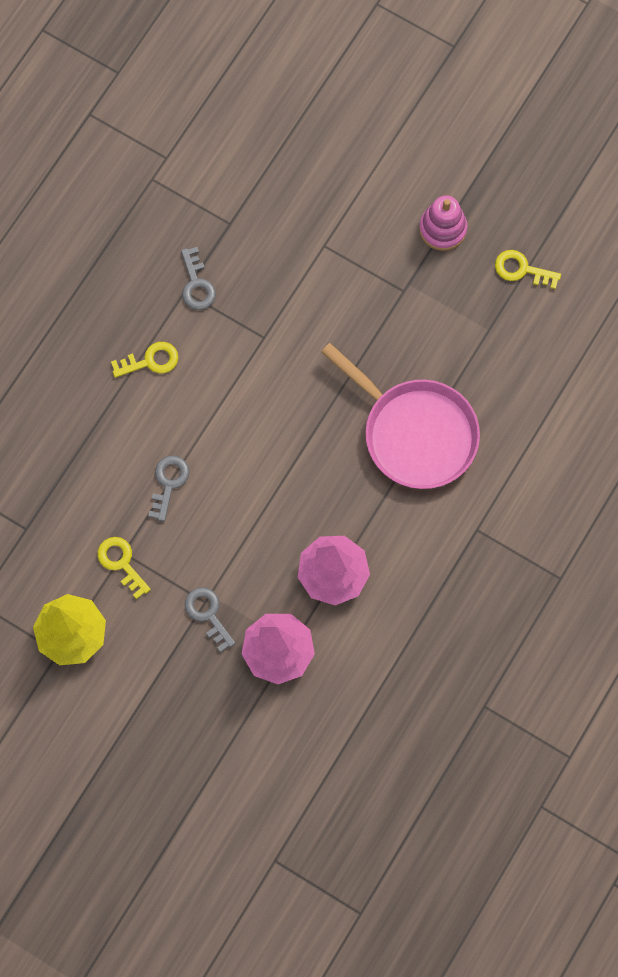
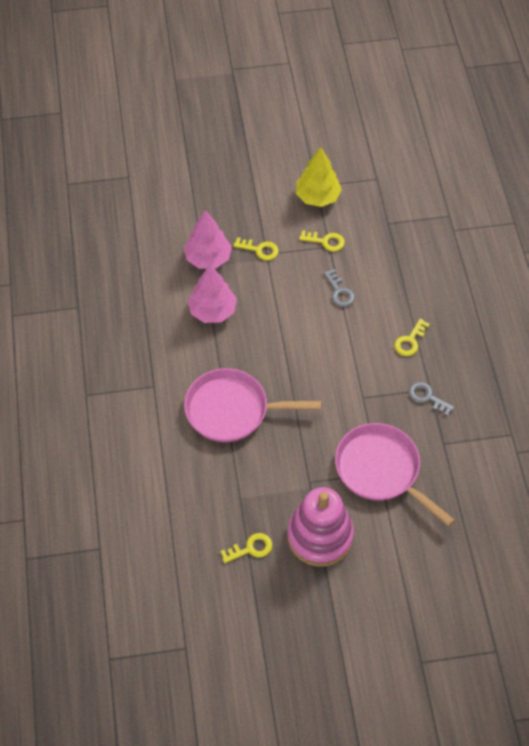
camera: 140 degrees right, 15 degrees down
grey key [185,587,236,652] -> yellow key [234,237,279,261]
pink stacking toy [419,195,467,251] -> pink stacking toy [287,487,354,567], size x1.76
none -> pink pan [335,423,455,527]

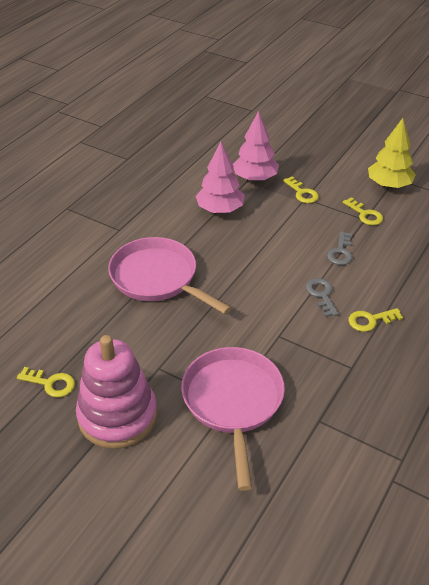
camera: 40 degrees right, 15 degrees down
grey key [409,381,455,416] -> grey key moved to [306,278,339,317]

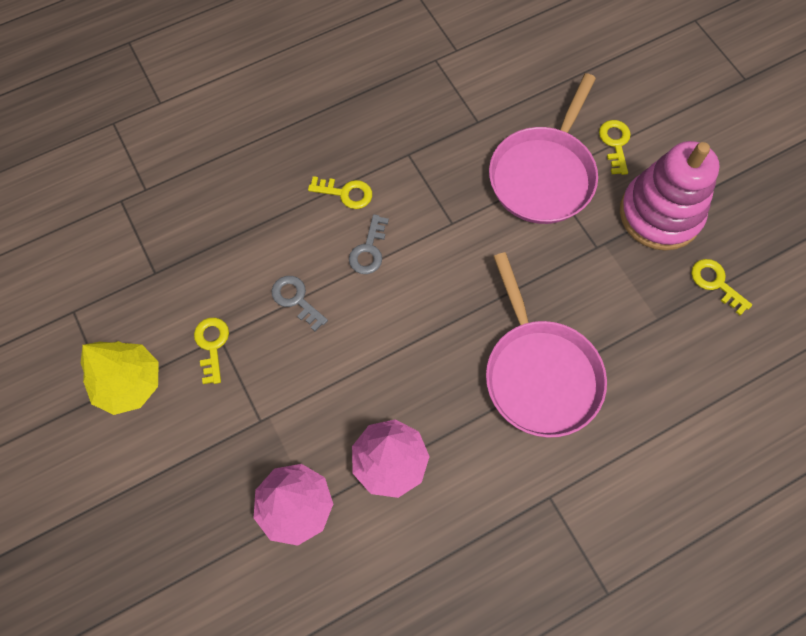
camera: 150 degrees left, 25 degrees up
yellow key [283,176,319,203] -> yellow key moved to [599,120,631,175]
grey key [327,231,353,265] -> grey key turned 90 degrees counterclockwise [272,276,328,331]

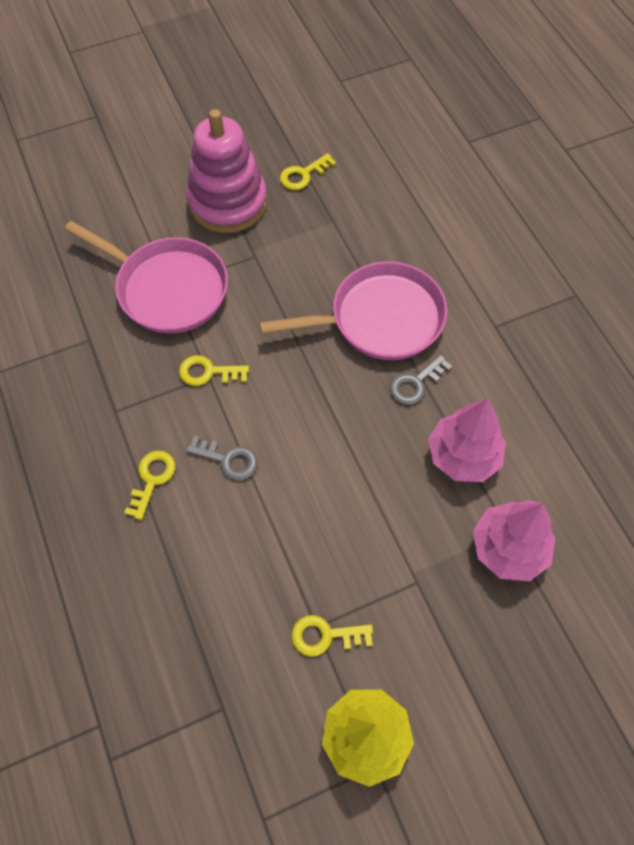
camera: 85 degrees left, 5 degrees down
grey key [272,276,328,331] -> grey key moved to [390,355,452,405]
yellow key [599,120,631,175] -> yellow key moved to [179,355,249,386]

